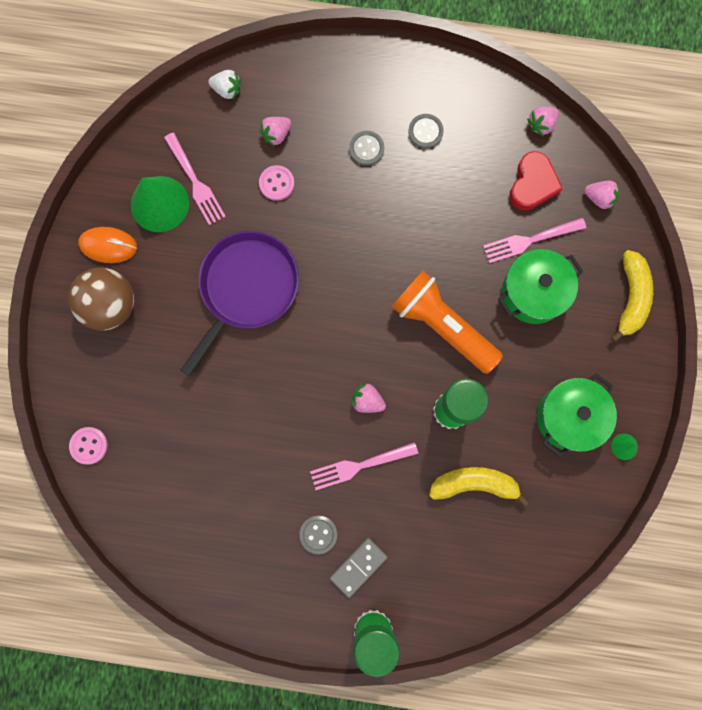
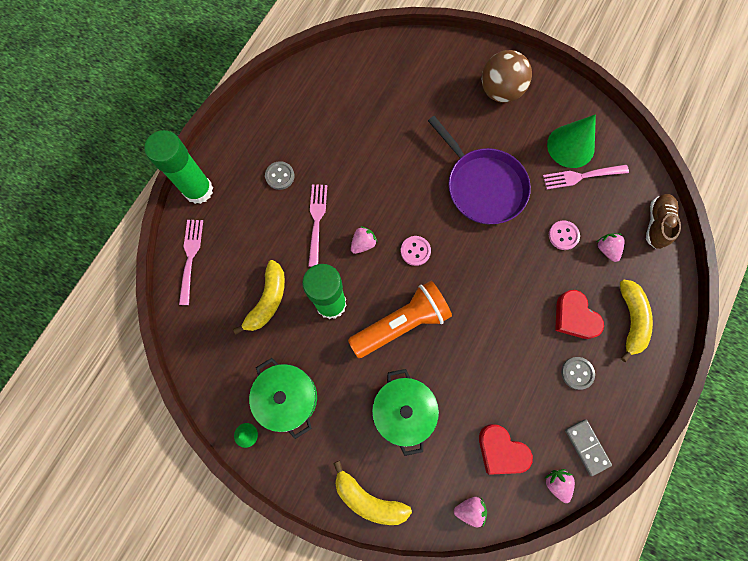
camera: 110 degrees right, 5 degrees down
pink button [69,427,108,465] -> pink button moved to [401,236,431,266]
orange mouse [78,227,137,263] -> none
white strawberry [208,70,241,99] -> brown shoe [646,194,681,249]
grey domino [330,538,388,598] -> grey domino moved to [565,419,612,476]
grey button [349,131,384,166] -> red heart [555,290,604,339]
pink fork [483,218,586,263] -> pink fork moved to [179,220,203,305]
pink strawberry [584,181,619,211] -> pink strawberry turned 135 degrees counterclockwise [454,497,487,527]
none -> yellow banana [620,280,653,362]

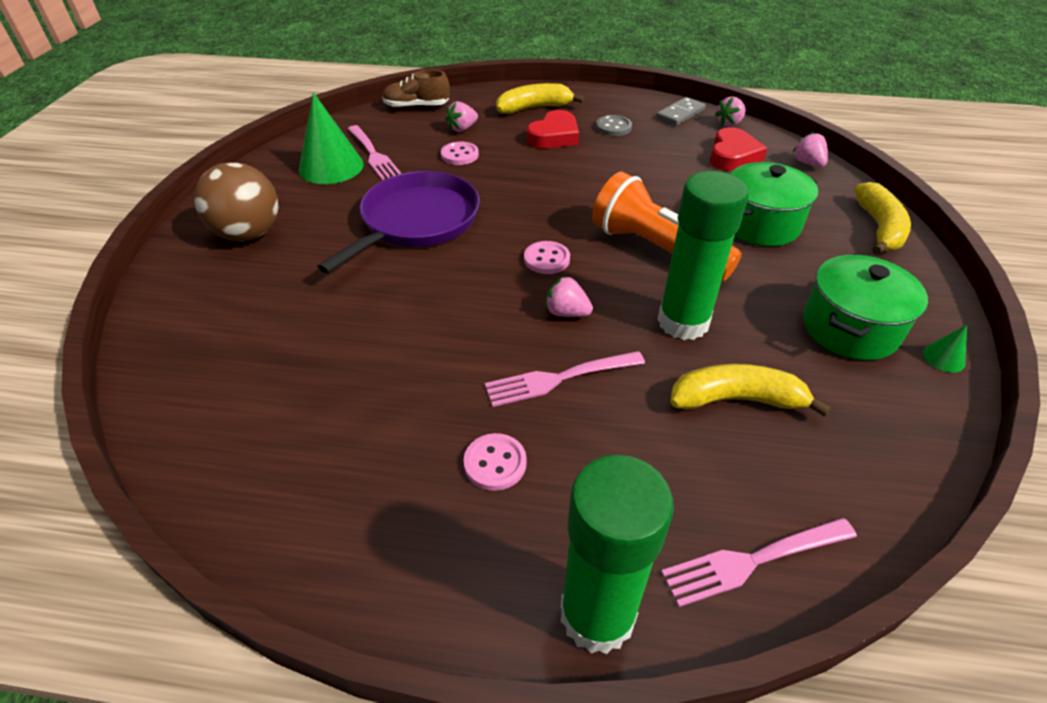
camera: 110 degrees left, 30 degrees down
grey button [265,161,295,190] -> pink button [464,433,527,491]

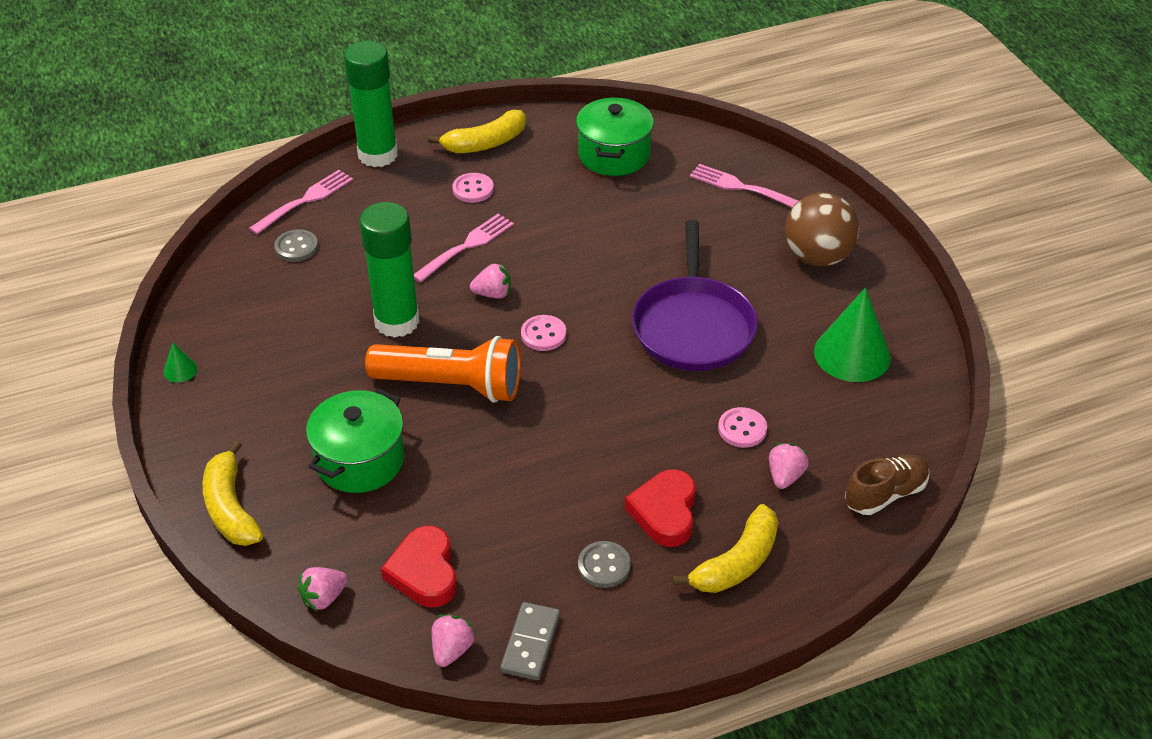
camera: 150 degrees right, 0 degrees up
pink fork [348,125,401,180] -> pink fork moved to [690,164,798,208]
yellow banana [671,364,831,417] -> yellow banana moved to [428,110,526,153]
pink strawberry [792,132,828,167] -> pink strawberry turned 105 degrees clockwise [298,567,348,611]
green pot [803,255,928,360] -> green pot moved to [576,97,654,176]
none -> grey button [274,229,318,262]

